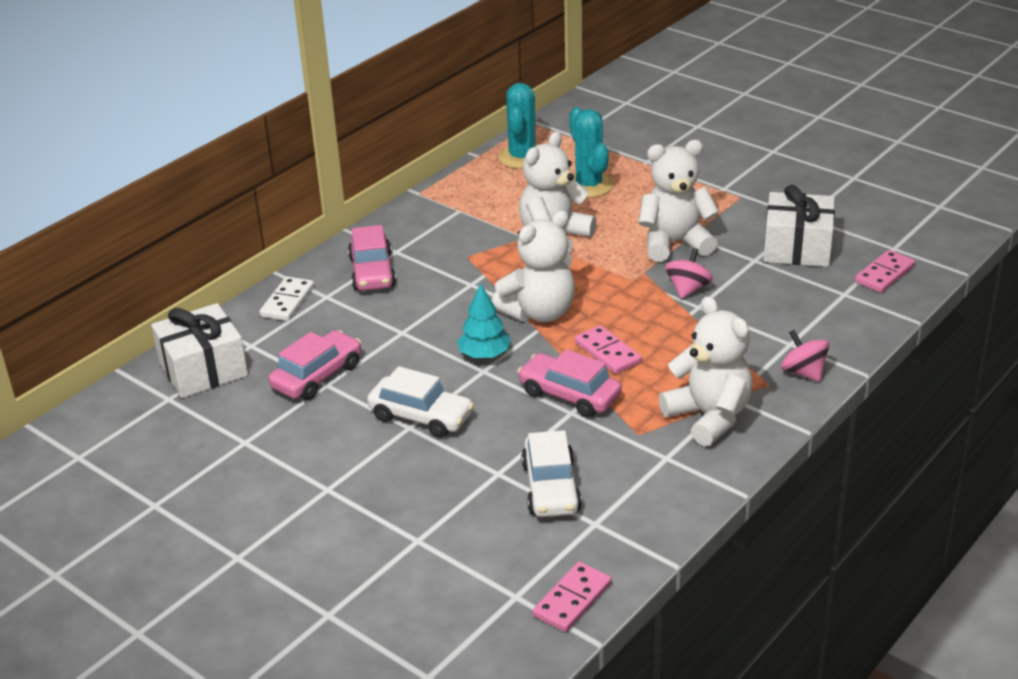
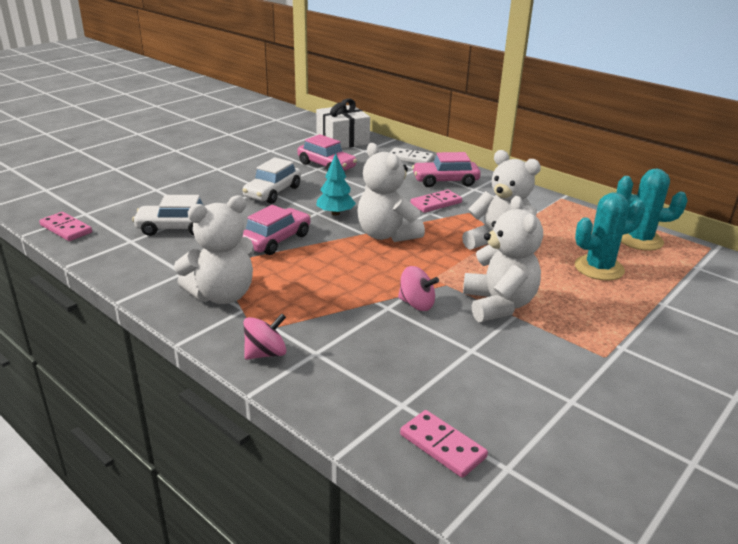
camera: 90 degrees right, 5 degrees down
pink domino [575,325,642,374] -> pink domino moved to [410,190,462,213]
white gift [763,185,835,267] -> none

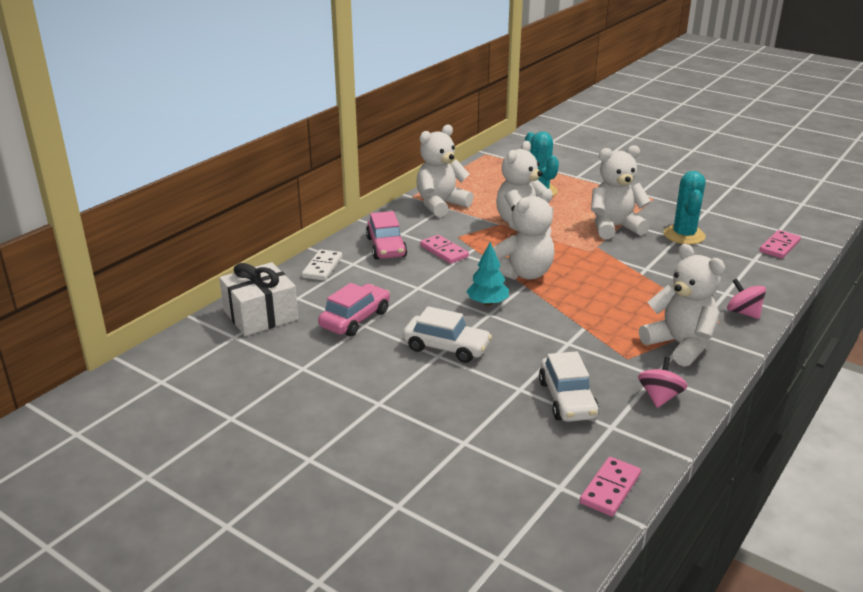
camera: 95 degrees left, 0 degrees up
pink car [243,205,311,255] -> none
pink spinning top [398,266,439,311] -> pink spinning top moved to [638,357,688,408]
turquoise cactus [617,169,688,251] -> turquoise cactus moved to [664,171,706,245]
none -> white teddy bear [416,125,473,217]

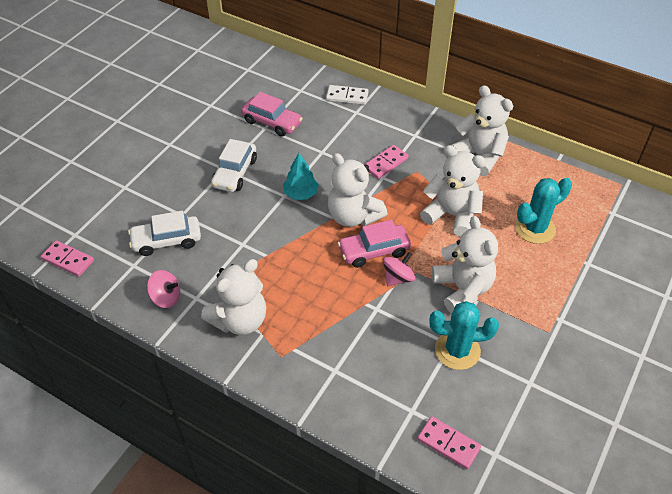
camera: 85 degrees right, 20 degrees up
white gift [219,262,298,336] -> none
pink car [366,211,407,260] -> pink car moved to [338,220,411,268]
pink spinning top [727,278,766,319] -> pink spinning top moved to [383,252,415,286]

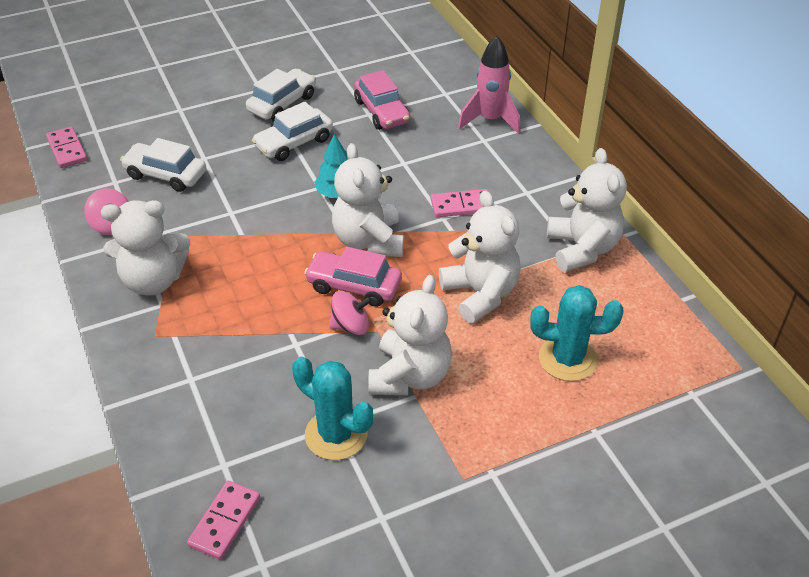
camera: 35 degrees right, 5 degrees down
white domino [326,85,369,105] -> pink rocket [458,36,521,134]
pink domino [418,416,481,469] -> pink domino turned 45 degrees clockwise [187,481,260,560]
none -> white car [246,69,316,121]

